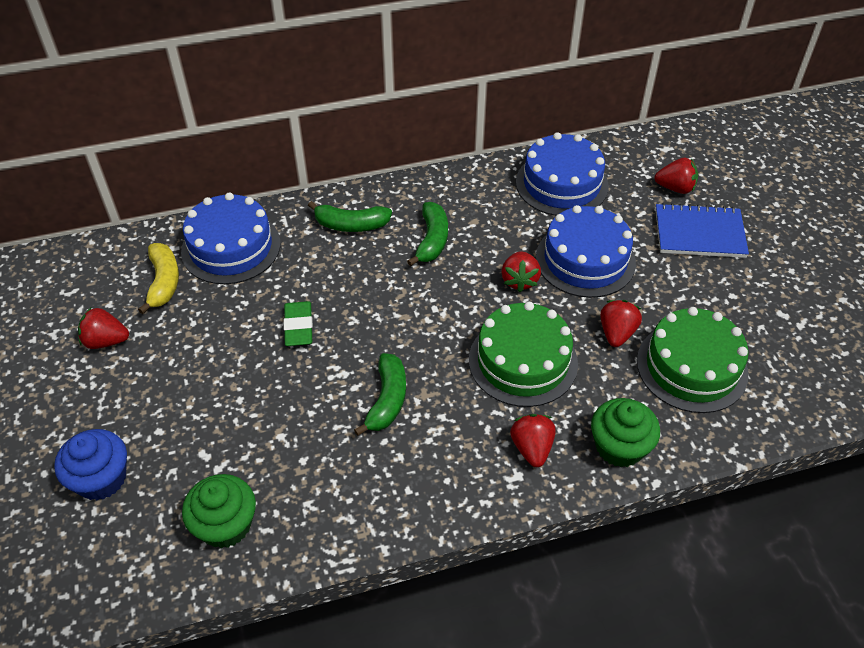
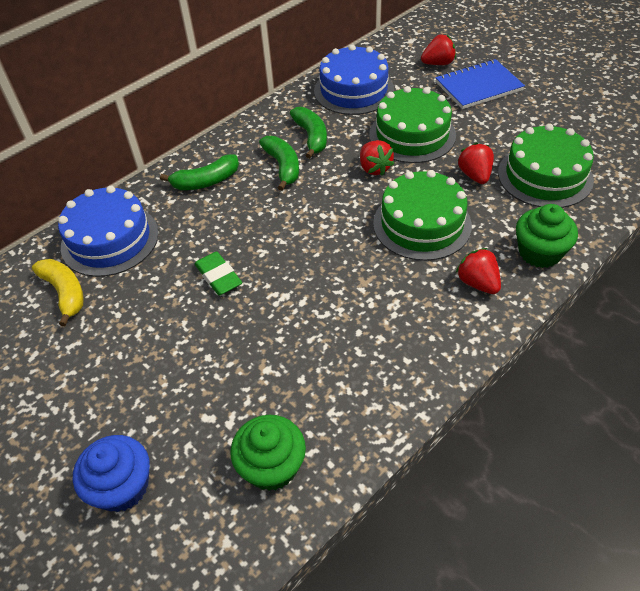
camera: 25 degrees left, 0 degrees up
red strawberry [78,308,129,349] -> none
green banana [354,353,406,436] -> green banana moved to [290,107,327,159]
blue cake [536,205,636,298] -> green cake [369,86,456,163]

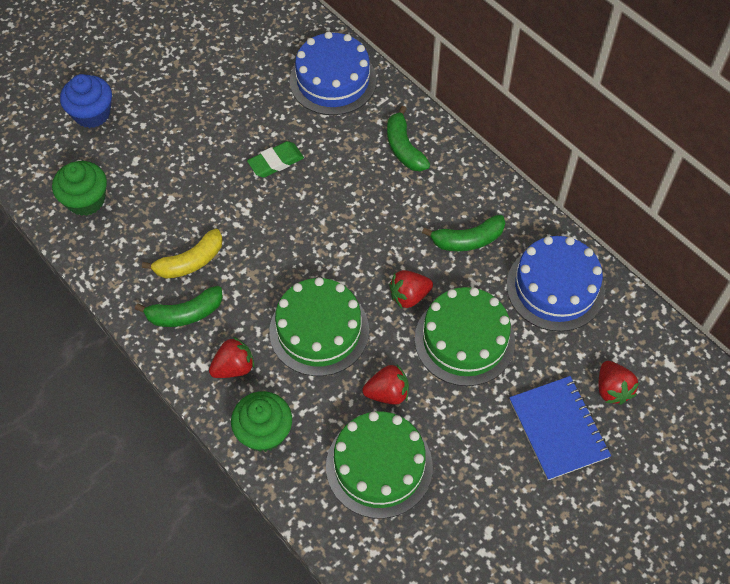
camera: 90 degrees right, 10 degrees up
yellow banana [32,259,84,326] -> yellow banana moved to [142,229,223,279]
green banana [259,136,299,191] -> green banana moved to [135,286,223,327]

